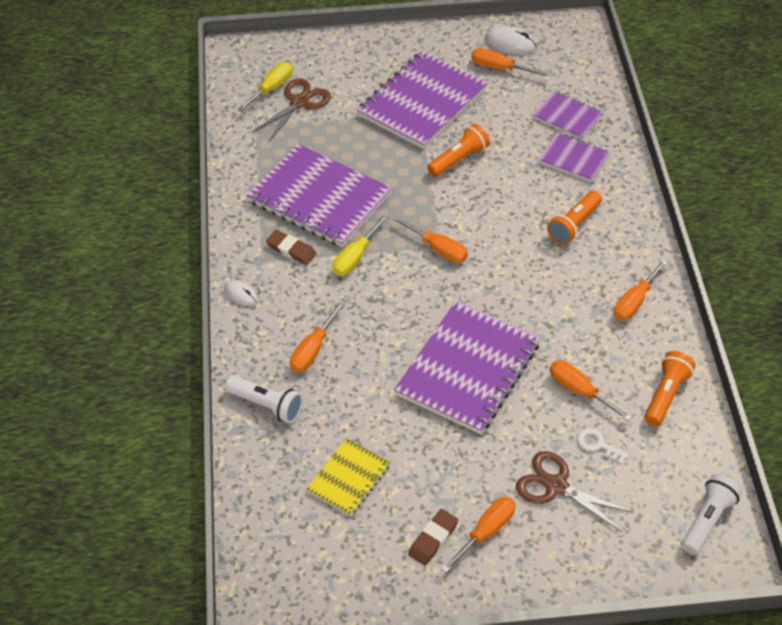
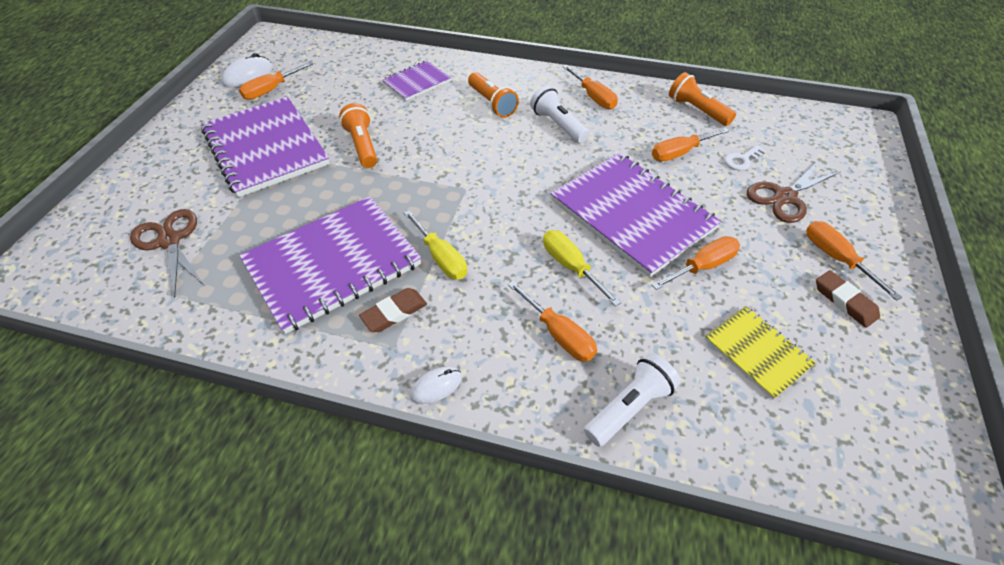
camera: 70 degrees left, 0 degrees up
yellow screwdriver [238,62,293,112] -> yellow screwdriver moved to [543,230,621,306]
orange screwdriver [392,216,468,263] -> orange screwdriver moved to [652,236,740,290]
purple notebook [532,91,604,140] -> none
white flashlight [681,474,742,555] -> white flashlight moved to [530,85,589,143]

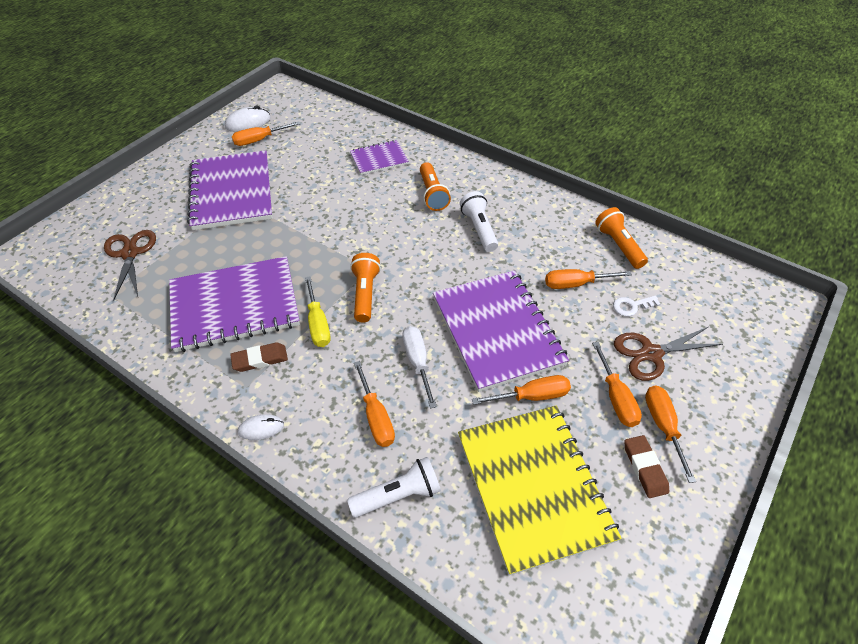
camera: 20 degrees right, 0 degrees up
orange flashlight [339,103,377,168] -> orange flashlight moved to [350,253,381,322]
yellow screwdriver [543,230,621,306] -> white screwdriver [402,326,437,408]
orange screwdriver [563,65,618,109] -> orange screwdriver moved to [592,342,642,427]
yellow notebook [704,306,816,400] -> yellow notebook [458,406,622,576], size x1.92

